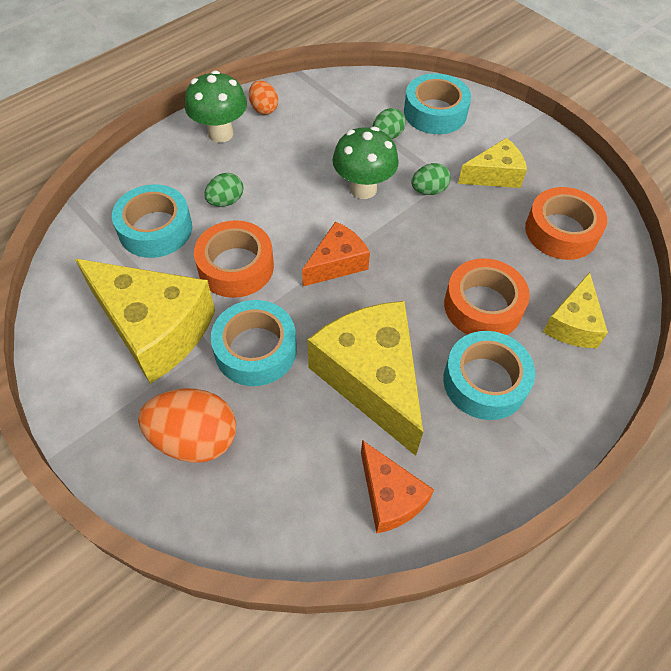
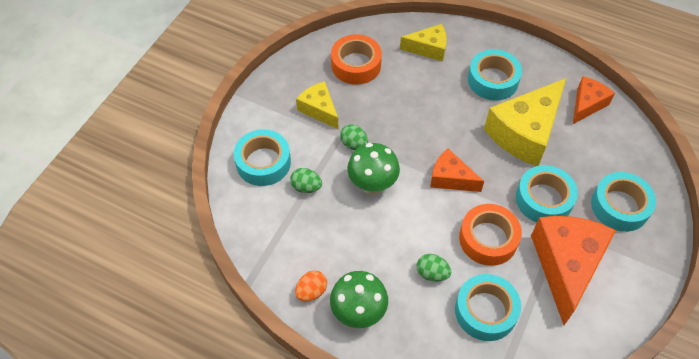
camera: 110 degrees left, 0 degrees up
yellow cheese [75,259,215,384] -> orange cheese [531,216,616,325]
orange egg [138,389,236,463] -> turquoise tape [591,172,656,232]
orange tape [444,258,530,335] -> none

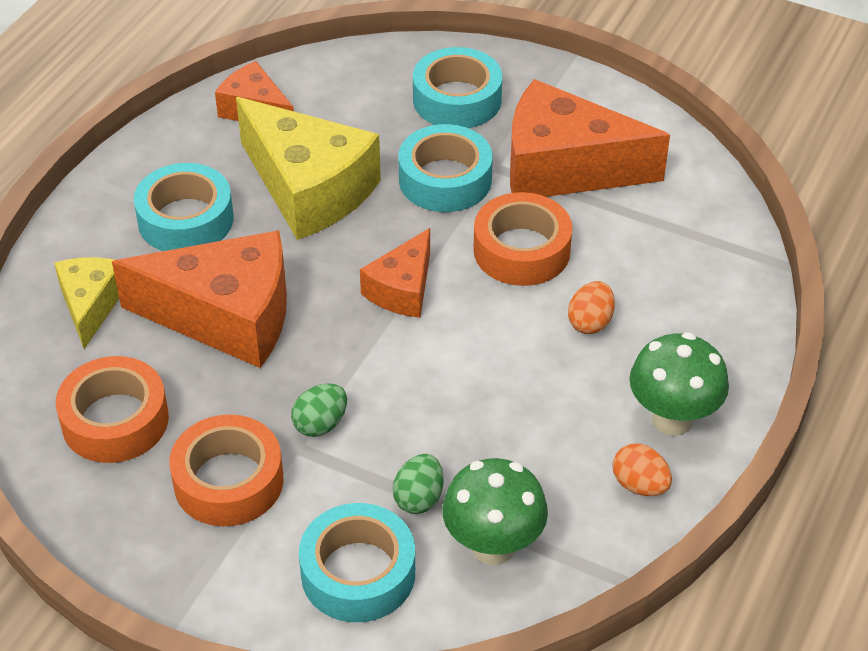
camera: 90 degrees left, 10 degrees down
yellow cheese [296,81,338,129] -> orange tape [169,414,283,526]
green mushroom [347,143,400,195] -> green mushroom moved to [442,458,548,565]
green egg [417,254,451,282] -> orange egg [568,281,615,334]
turquoise tape [455,274,521,341] -> none
none -> orange cheese [112,230,287,368]

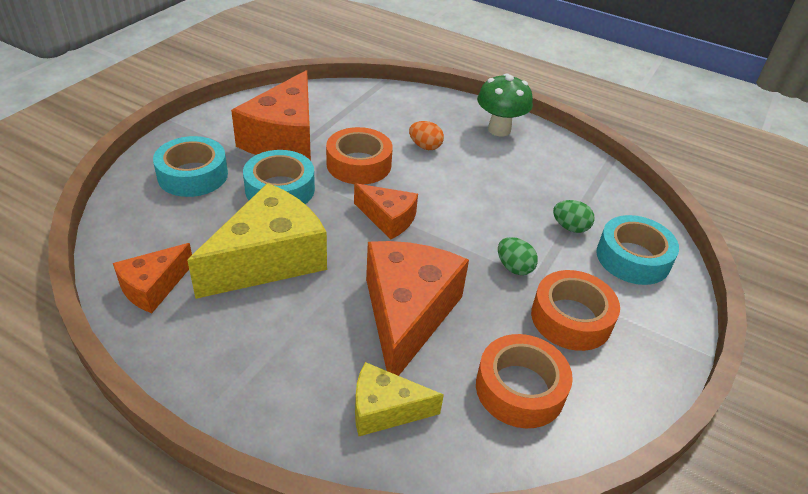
camera: 90 degrees left, 5 degrees down
turquoise tape [134,163,234,251] -> none
green mushroom [442,458,548,565] -> none
orange egg [613,444,672,496] -> none

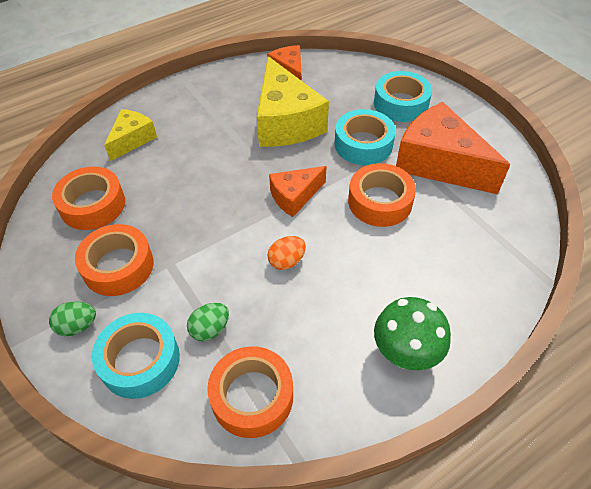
camera: 120 degrees right, 10 degrees up
orange cheese [366,241,469,376] -> none
orange egg [409,121,444,150] -> orange egg moved to [267,236,306,270]
green egg [498,237,538,275] -> green egg moved to [49,301,96,336]
none -> orange tape [207,346,293,438]

